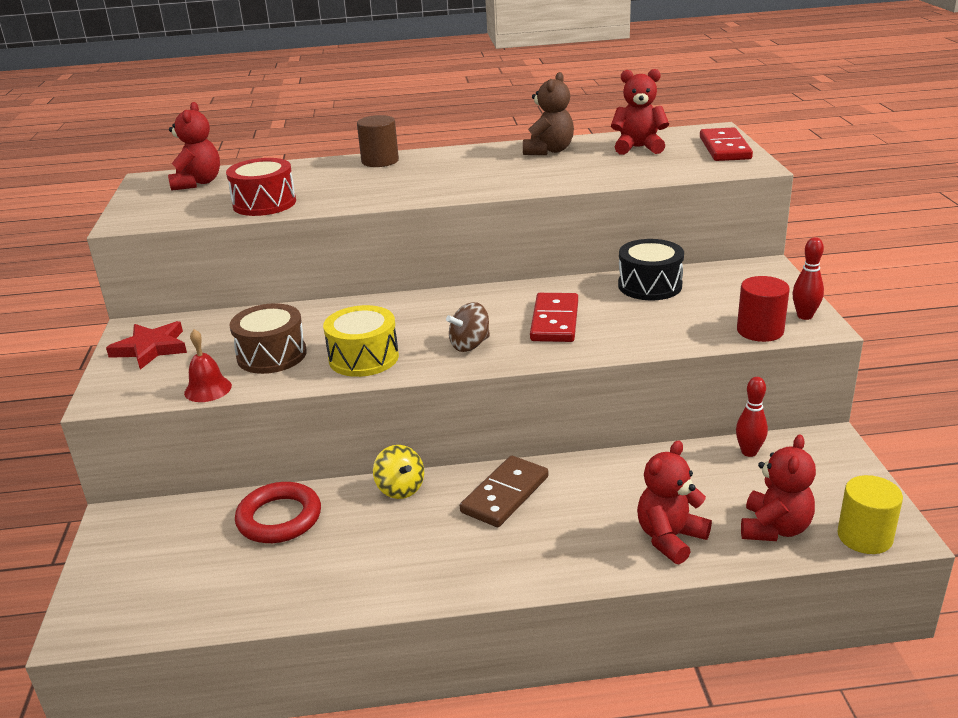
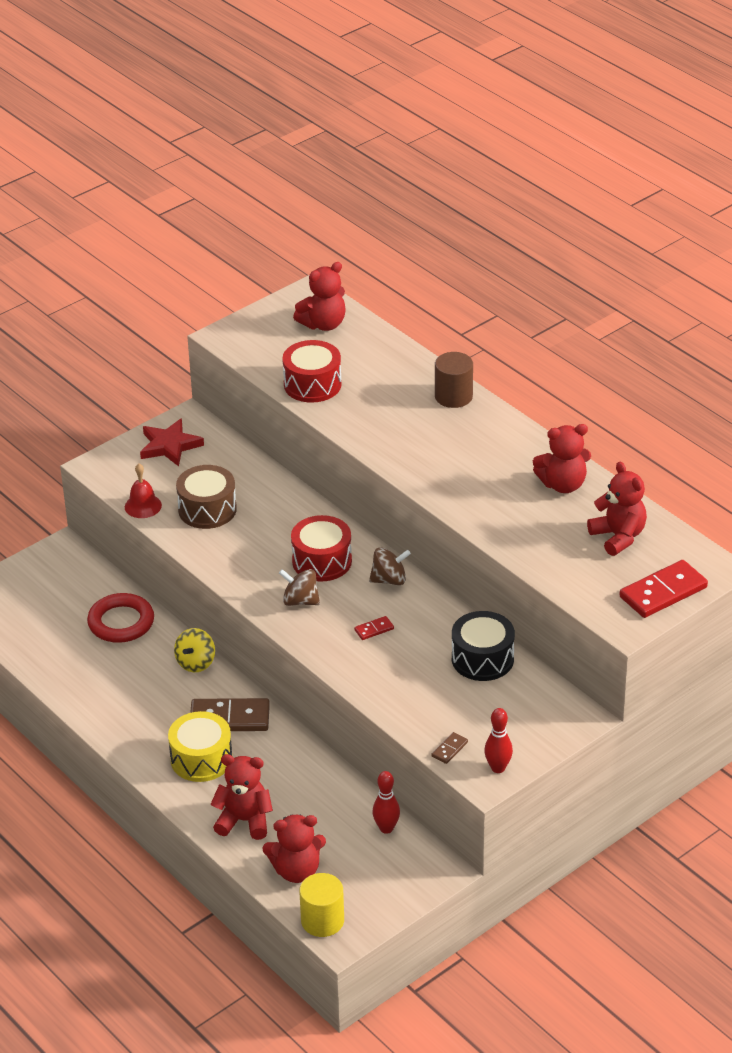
camera: 55 degrees right, 10 degrees up
yellow drum [323,305,399,377] -> yellow drum moved to [168,711,232,782]
brown teddy bear [523,72,574,155] -> red teddy bear [533,424,591,493]
red domino [530,293,578,342] -> red domino [354,616,394,640], size x0.46
red cylinder [737,276,790,342] -> brown domino [431,732,468,764]
none -> red drum [291,515,352,582]
none -> brown spinning top [369,547,411,585]

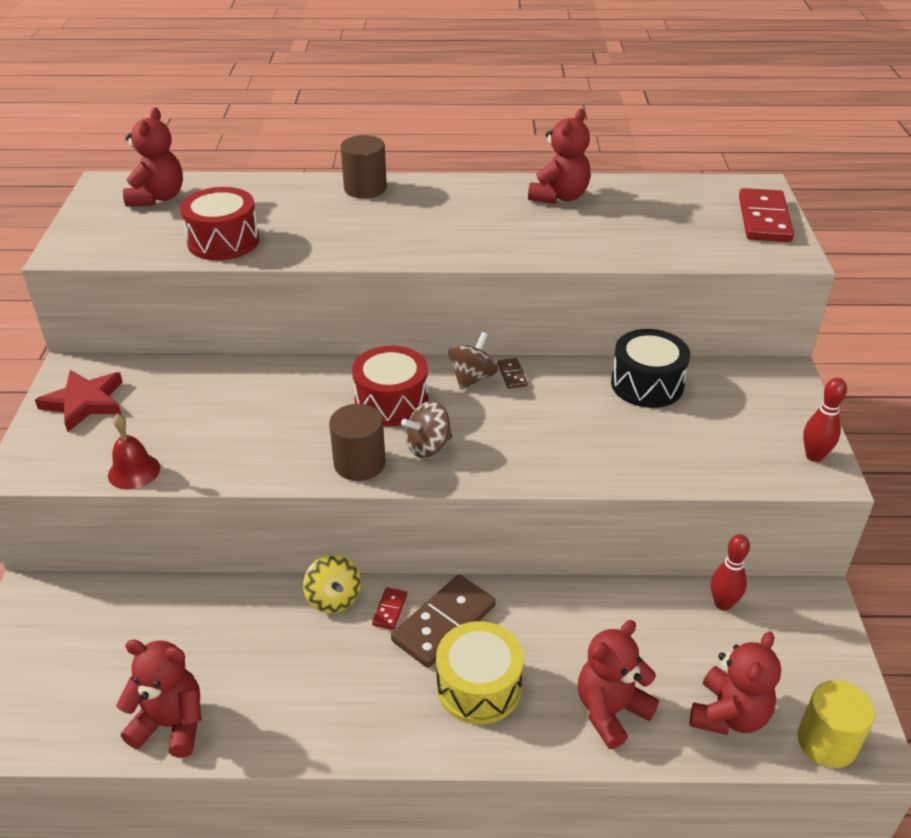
camera: 50 degrees left, 0 degrees up
red ring [87,593,154,643] -> none
brown drum [176,465,237,529] -> none
red domino [354,616,394,640] -> red domino moved to [372,587,407,630]
brown domino [431,732,468,764] -> brown domino moved to [498,358,528,389]
red teddy bear [587,462,647,556] -> red teddy bear moved to [116,640,202,758]
none -> brown cylinder [329,404,386,481]

